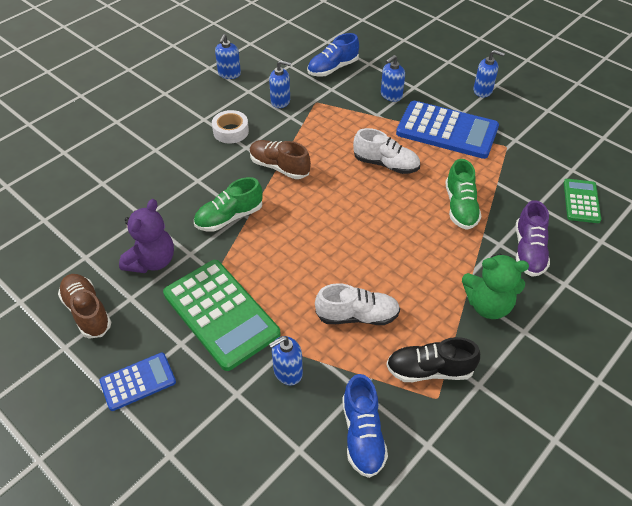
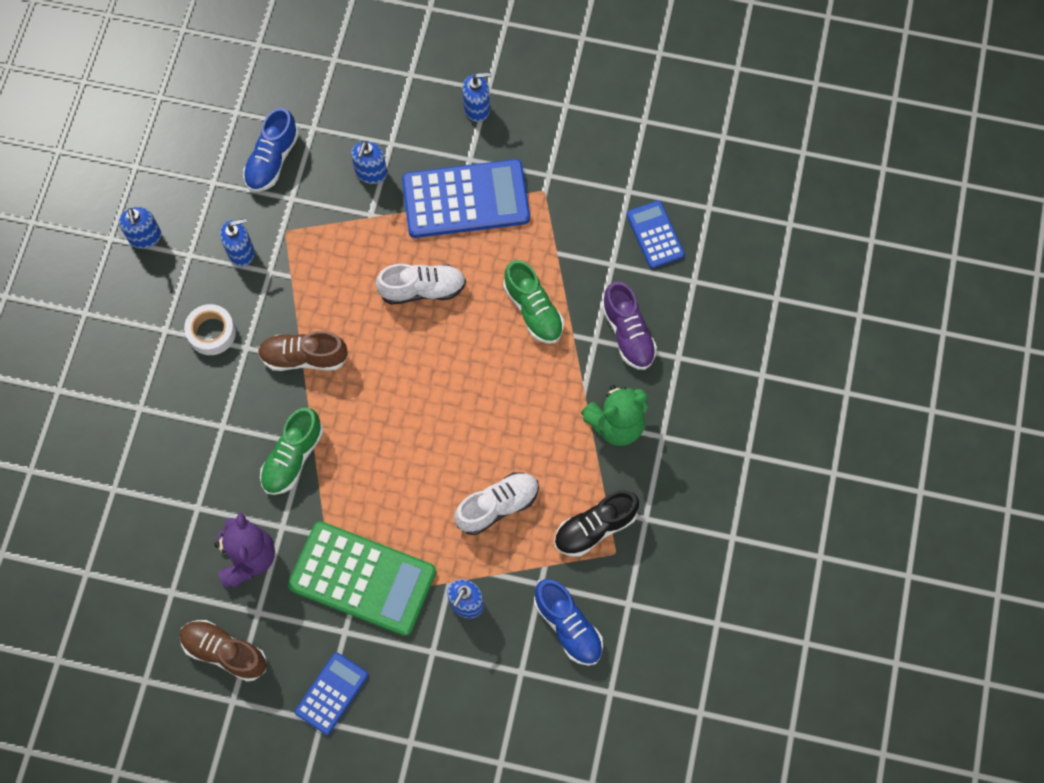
camera: 30 degrees left, 20 degrees up
green calculator [564,179,601,223] -> blue calculator [627,200,685,269]

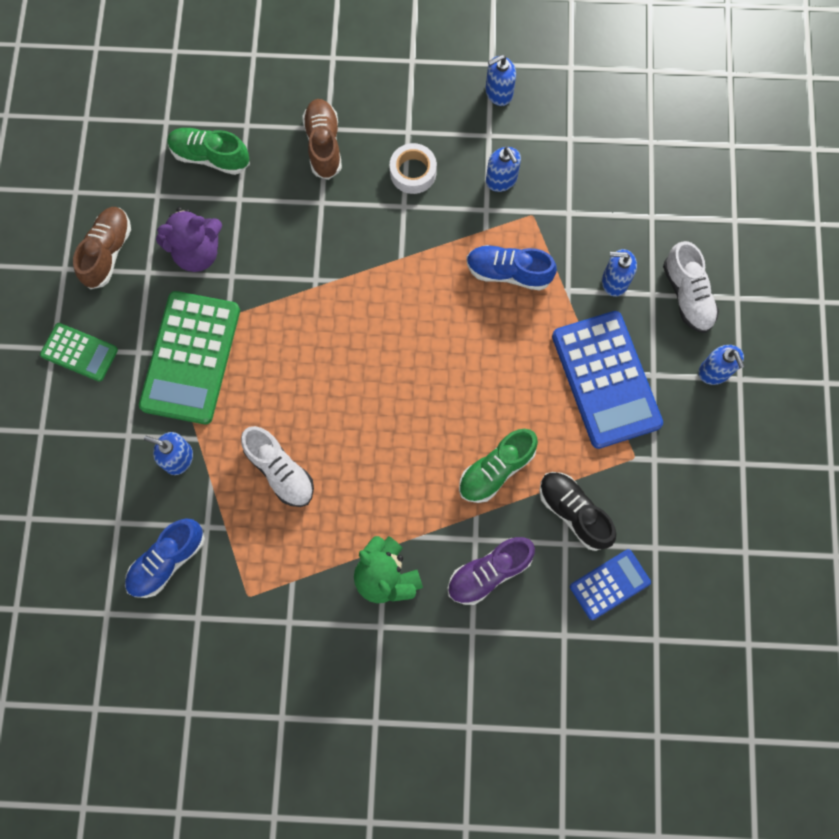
camera: 80 degrees right, 5 degrees up
blue shoe [243,108,299,192] -> blue shoe moved to [466,245,557,291]
brown shoe [258,331,348,371] -> brown shoe moved to [302,99,342,180]
green shoe [260,408,323,495] -> green shoe moved to [167,128,250,175]
blue calculator [295,652,368,735] -> green calculator [40,323,118,382]
white shoe [376,264,466,305] -> white shoe moved to [663,241,719,333]
black shoe [554,490,639,557] -> black shoe moved to [539,472,616,551]

